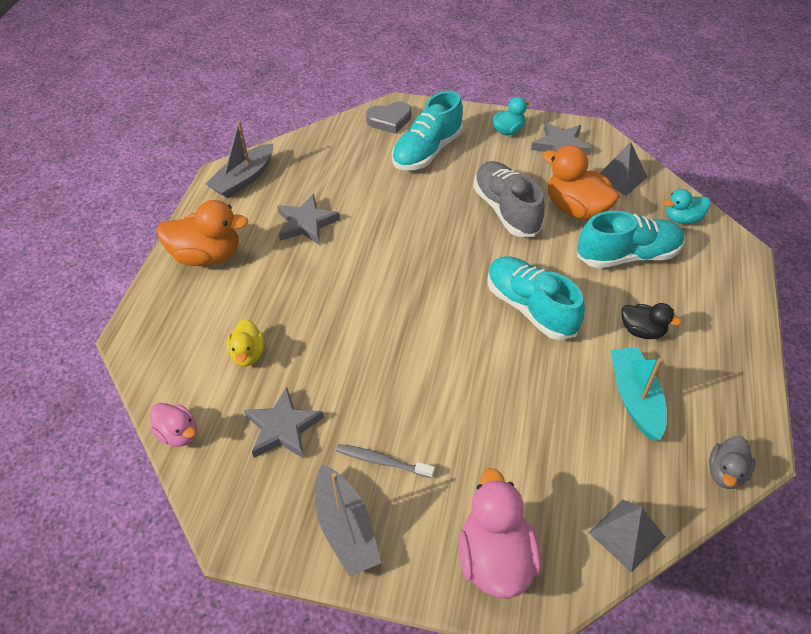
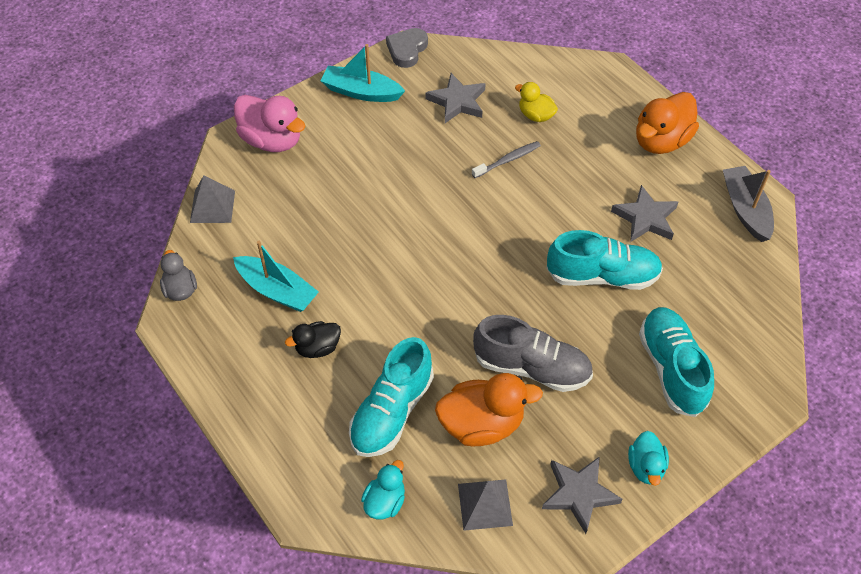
camera: 130 degrees right, 5 degrees up
pink duck [150,403,197,447] -> none
grey boat [315,465,381,577] -> turquoise boat [321,44,405,102]
grey toothbrush [336,444,435,478] -> grey toothbrush moved to [472,141,541,178]
grey heart [366,101,411,134] -> grey heart moved to [386,28,428,68]
turquoise shoe [487,257,585,340] -> turquoise shoe moved to [546,230,663,290]

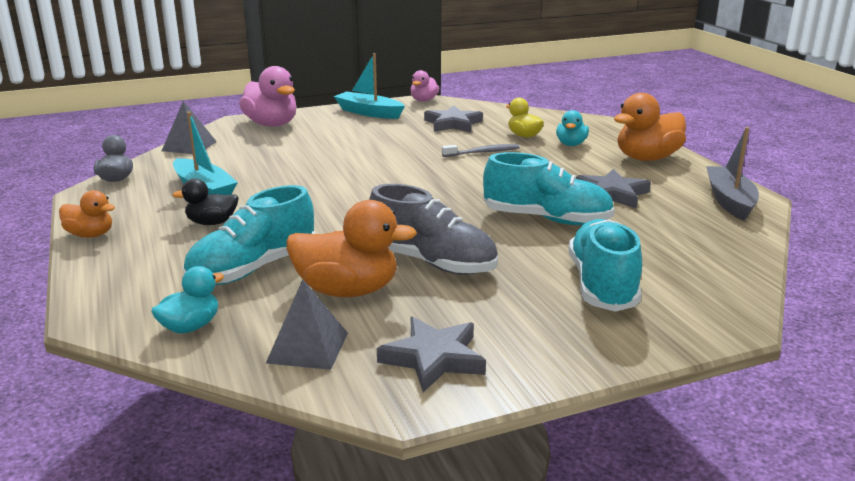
camera: 15 degrees right, 30 degrees down
grey heart [386,28,428,68] -> pink duck [410,70,439,102]
turquoise duck [628,431,669,486] -> turquoise duck moved to [556,110,589,146]
none -> orange duck [59,190,115,238]

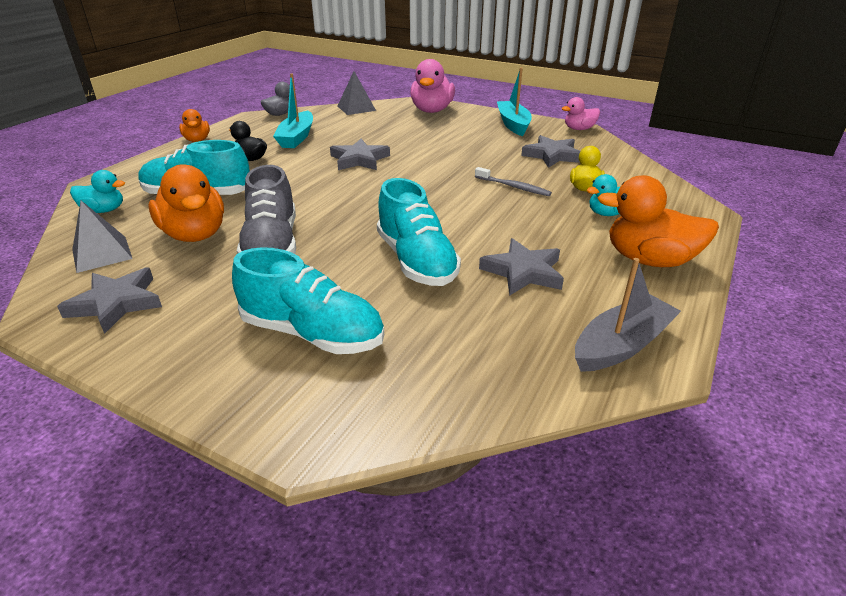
camera: 50 degrees right, 10 degrees up
turquoise shoe [568,219,642,312] -> turquoise shoe turned 60 degrees clockwise [232,247,384,354]
none -> grey star [330,139,390,170]

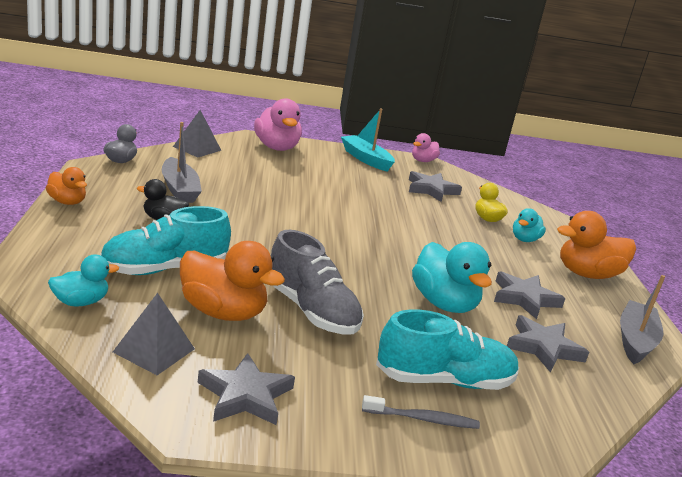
camera: 35 degrees left, 10 degrees down
turquoise boat [273,74,313,148] -> grey boat [162,122,202,203]
grey star [330,139,390,170] -> grey star moved to [507,315,589,373]
turquoise shoe [377,178,461,286] -> turquoise duck [412,242,492,313]
grey toothbrush [475,167,552,196] -> grey toothbrush moved to [362,395,480,429]

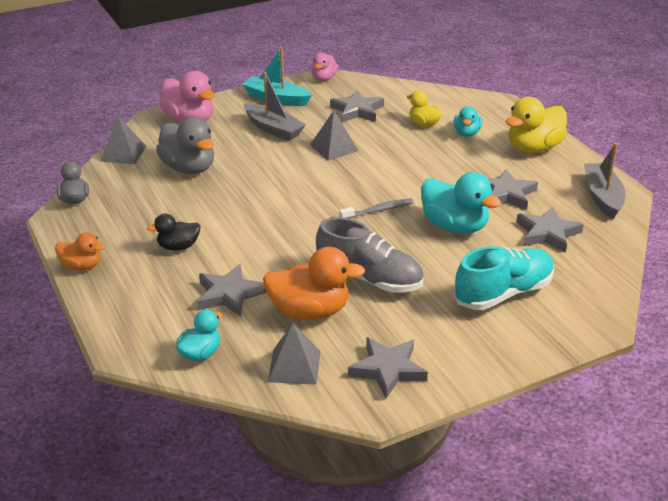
camera: 20 degrees left, 10 degrees up
turquoise shoe [100,206,231,275] -> grey star [197,264,267,317]
grey boat [162,122,202,203] -> grey boat moved to [244,72,306,141]
grey toothbrush [362,395,480,429] -> grey toothbrush moved to [339,198,414,219]
orange duck [557,211,636,279] -> yellow duck [506,97,567,153]
none -> grey duck [156,117,214,174]
none -> grey pyramid [310,111,359,161]

